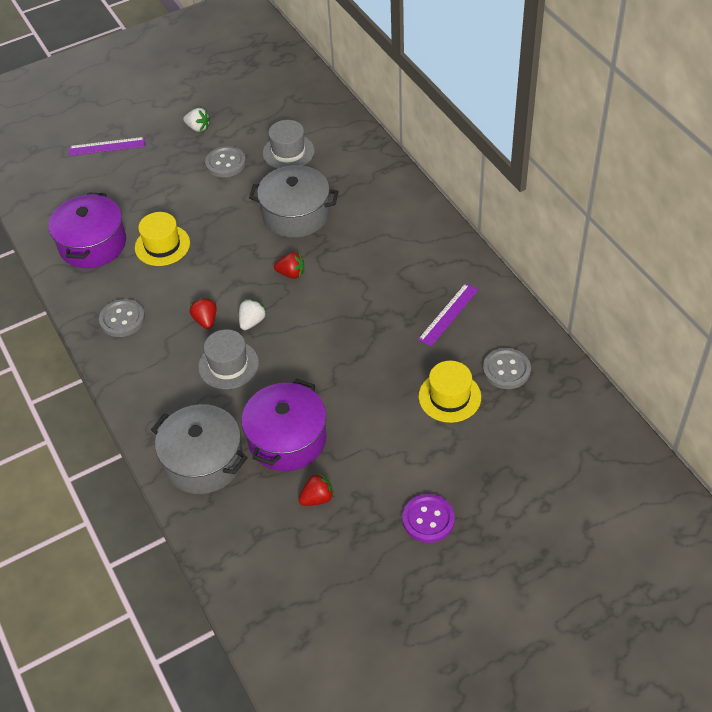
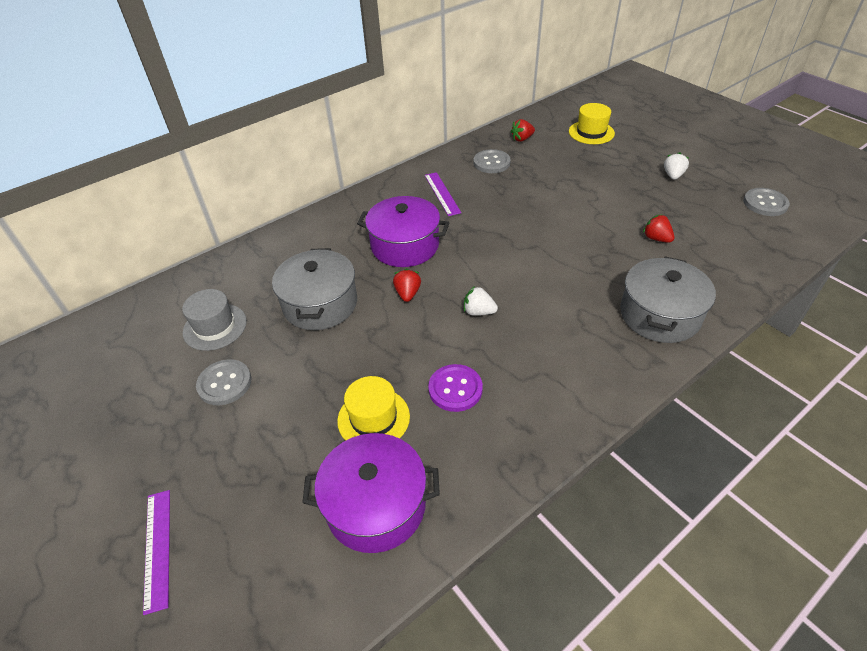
camera: 100 degrees left, 5 degrees down
grey button [99,299,145,337] -> grey button moved to [743,188,790,216]
white strawberry [183,108,210,132] -> white strawberry moved to [664,152,689,180]
red strawberry [189,298,217,329] -> red strawberry moved to [510,119,535,141]
grey hat [198,329,259,389] -> none
purple pot [242,379,327,471] -> purple pot moved to [357,196,449,267]
purple button [402,494,455,543] -> purple button moved to [428,364,483,412]
purple ruler [418,283,478,346] -> purple ruler turned 45 degrees clockwise [425,172,461,216]
yellow hat [418,361,481,423] -> yellow hat moved to [569,103,615,144]

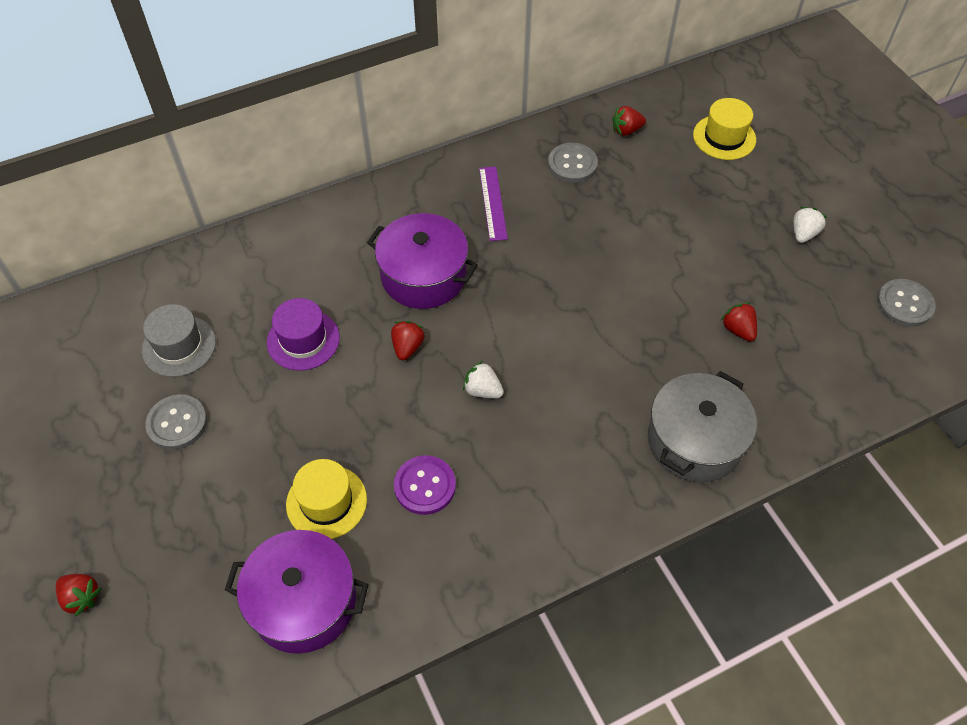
camera: 10 degrees right, 10 degrees up
purple ruler [143,490,170,615] -> red strawberry [56,574,101,617]
grey pot [272,248,357,330] -> purple hat [267,298,340,371]

